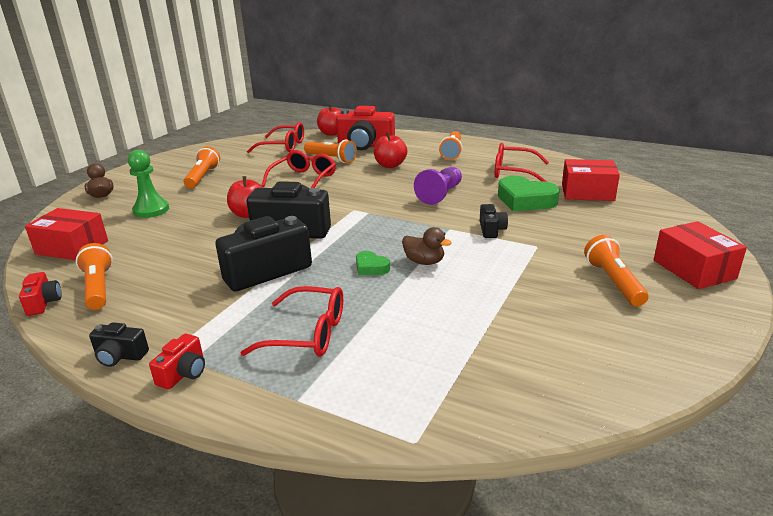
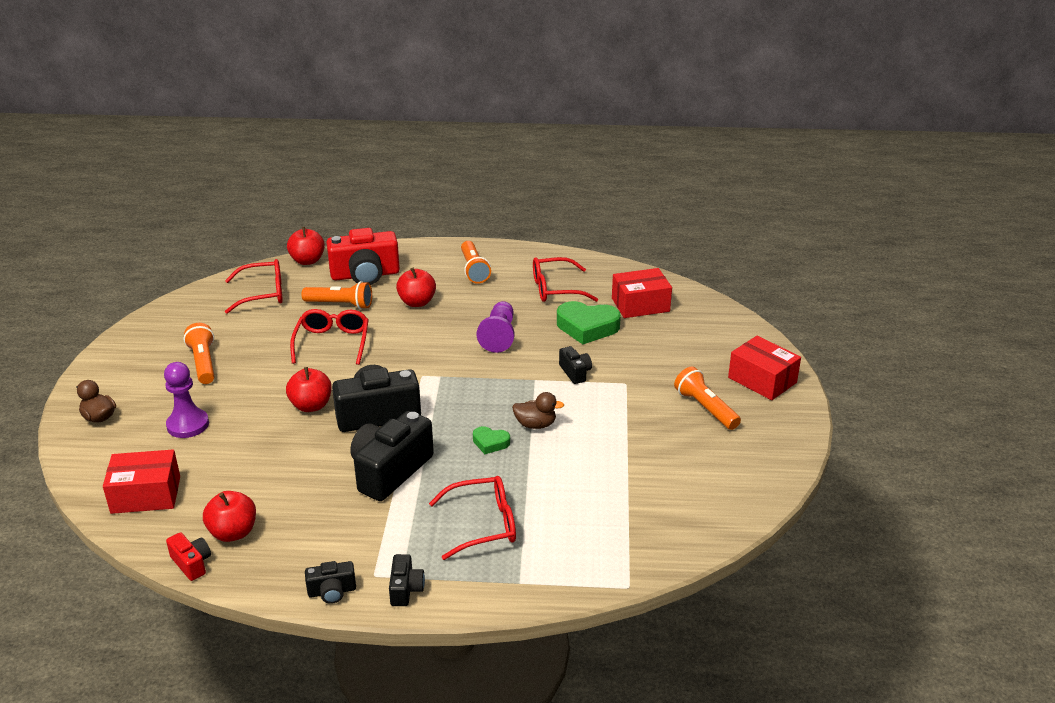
camera: 25 degrees left, 5 degrees up
orange flashlight [76,243,113,310] -> red apple [203,491,256,542]
green pawn [128,150,169,218] -> purple pawn [164,362,209,438]
red camera [149,334,205,389] -> black camera [389,554,425,606]

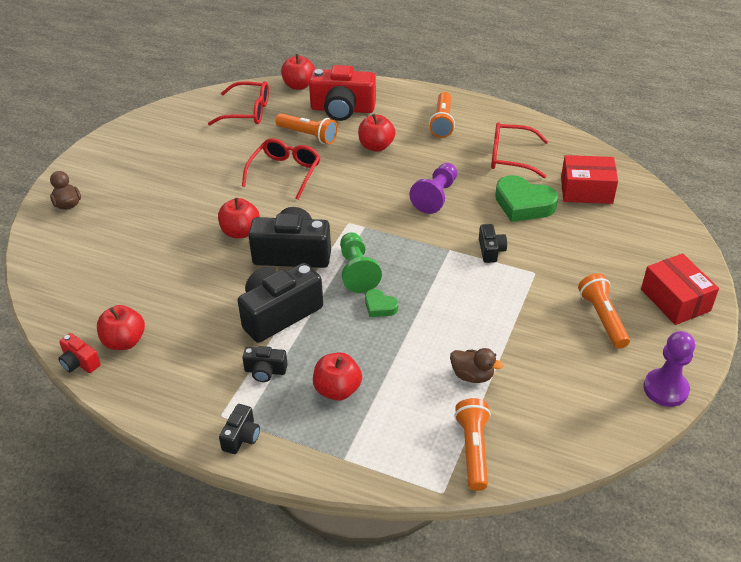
camera: 20 degrees right, 10 degrees up
red box [103,449,180,514] -> none
purple pawn [164,362,209,438] -> purple pawn moved to [643,331,695,407]
red camera [166,532,211,581] -> red camera turned 150 degrees clockwise [58,333,101,373]
orange flashlight [184,323,215,384] -> orange flashlight moved to [454,398,491,491]
black camera [305,561,356,604] -> black camera moved to [242,346,288,382]
red glasses [429,476,516,560] -> red apple [313,352,362,401]
brown duck [512,392,564,429] -> brown duck moved to [450,348,503,383]
none -> green pawn [340,232,382,293]

